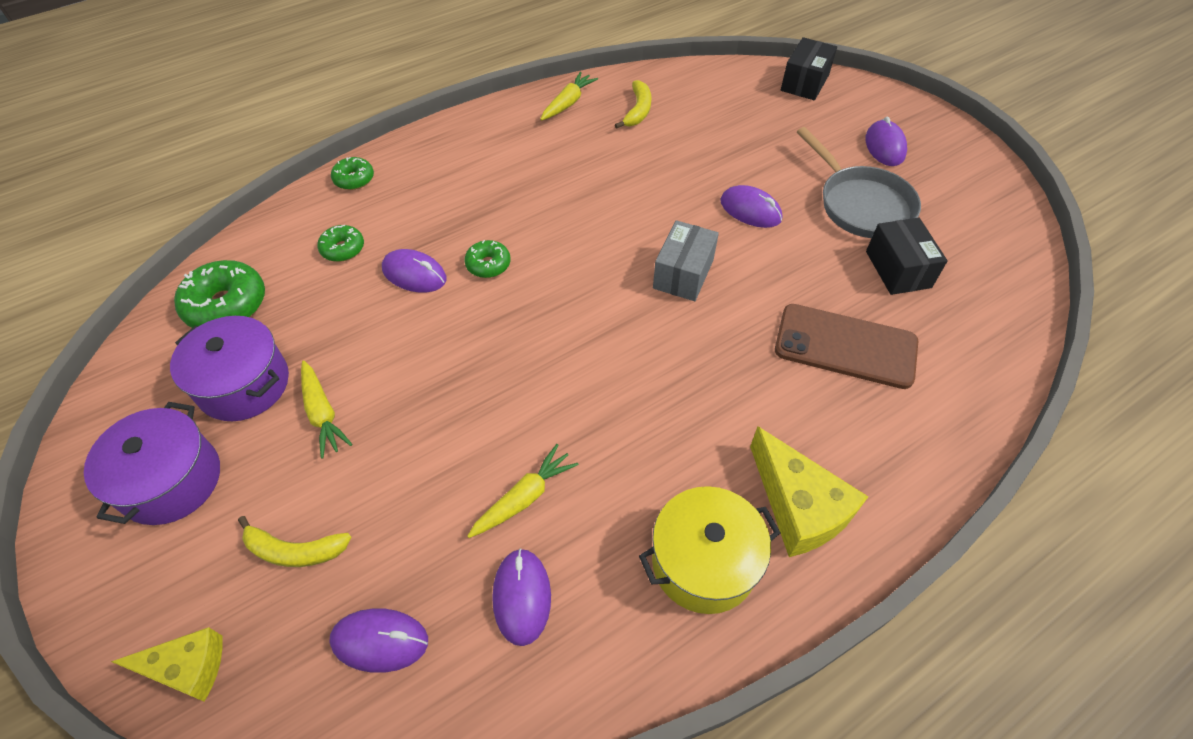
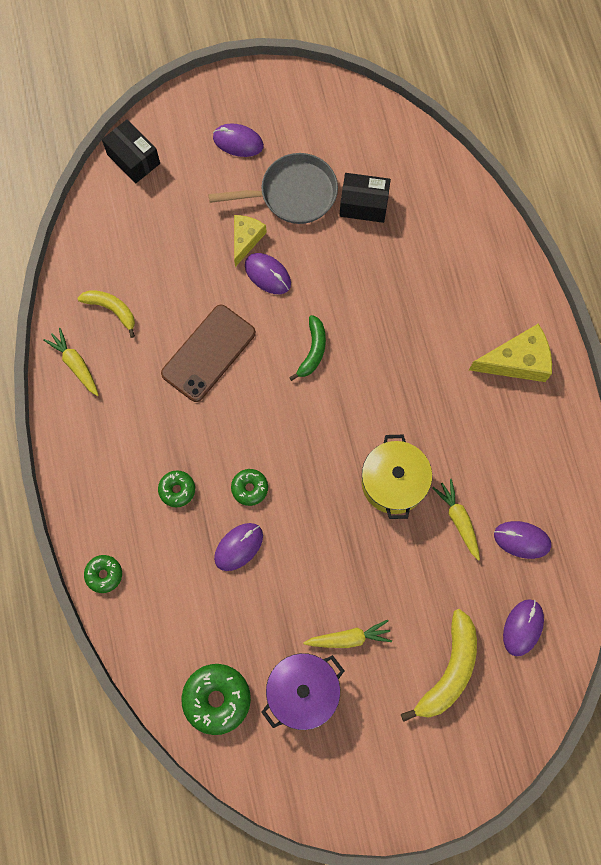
camera: 70 degrees left, 20 degrees up
purple pot [84,402,220,525] -> none
yellow cheese [111,627,223,702] -> yellow cheese moved to [234,215,267,267]
yellow banana [238,516,352,567] -> yellow banana [401,609,477,722], size x1.59
green donut [317,225,364,262] -> green donut moved to [158,470,195,507]
yellow pot [639,486,780,614] -> yellow pot moved to [362,435,432,519]
grey box [653,220,719,301] -> green banana [289,315,326,381]
purple mouse [720,185,782,228] -> purple mouse turned 75 degrees clockwise [245,253,291,294]
brown phone [775,304,918,389] -> brown phone moved to [161,305,256,402]

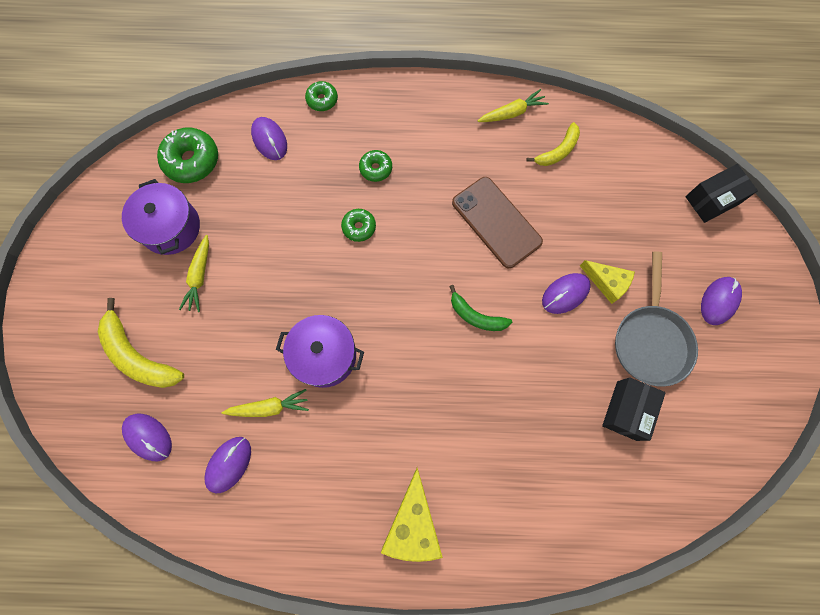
camera: 105 degrees right, 0 degrees up
purple mouse [214,523,263,571] -> purple mouse moved to [251,117,287,160]
yellow pot [362,435,432,519] -> purple pot [276,315,364,388]

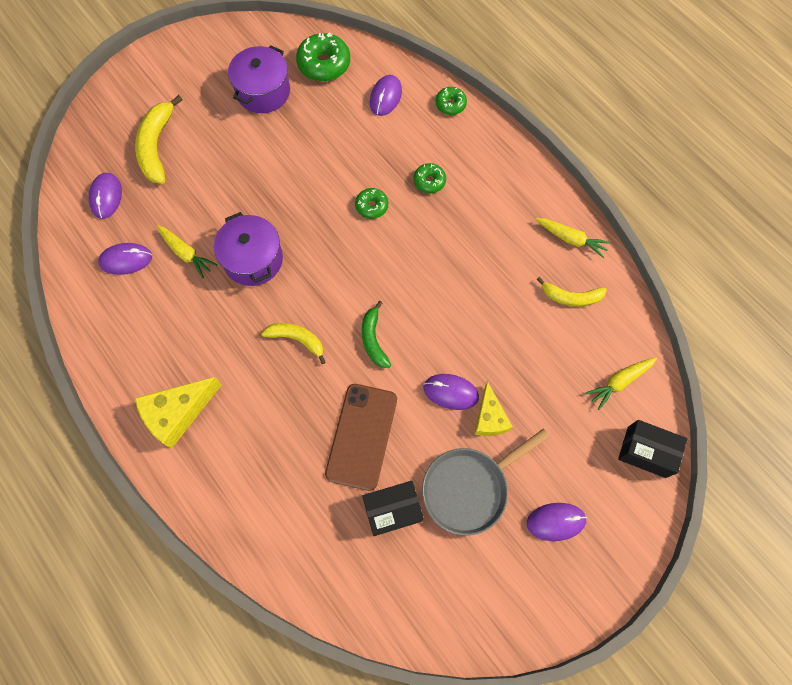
camera: 50 degrees right, 5 degrees down
yellow carrot [179,235,209,312] -> yellow carrot moved to [585,357,657,410]
brown phone [452,177,543,268] -> brown phone moved to [325,384,397,491]
none -> yellow banana [262,323,326,364]

